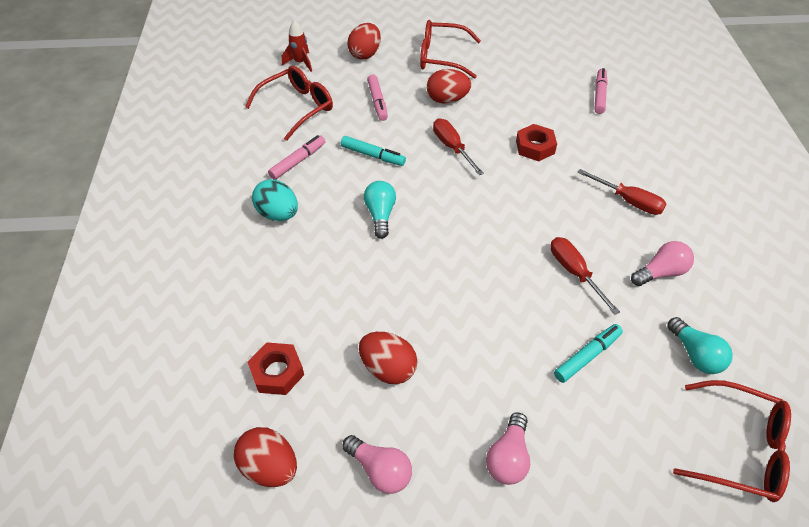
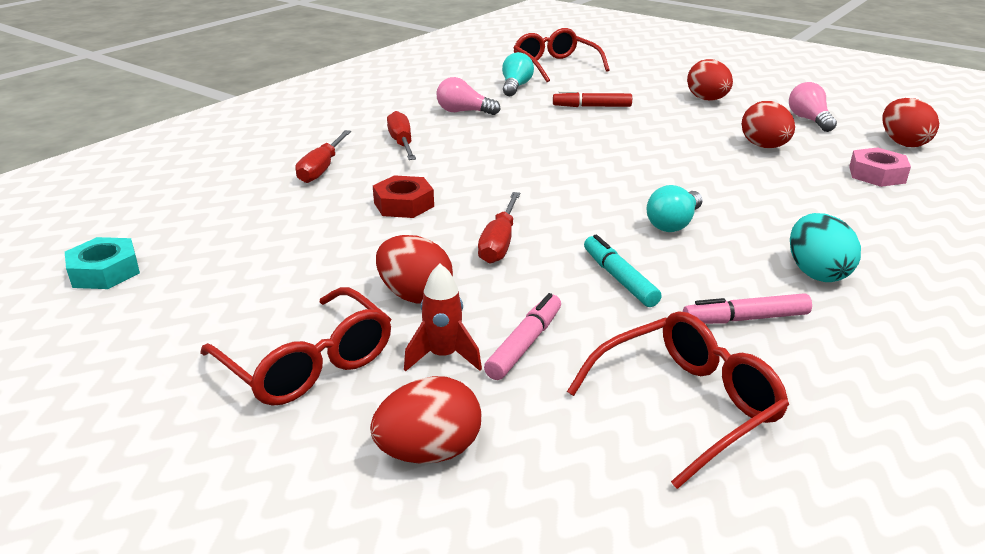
camera: 140 degrees left, 20 degrees down
red glasses [245,66,333,141] -> red glasses turned 150 degrees clockwise [567,311,789,489]
red nut [248,342,304,395] -> pink nut [849,148,911,187]
red rocket [282,20,312,72] -> red rocket moved to [404,264,482,372]
pink light bulb [486,412,530,485] -> red egg [687,59,733,101]
red screwdriver [550,237,620,315] -> red screwdriver moved to [295,130,351,183]
turquoise marker [554,324,623,383] -> red marker [553,91,632,107]
pink marker [594,68,608,114] -> none
none -> turquoise nut [65,237,140,289]

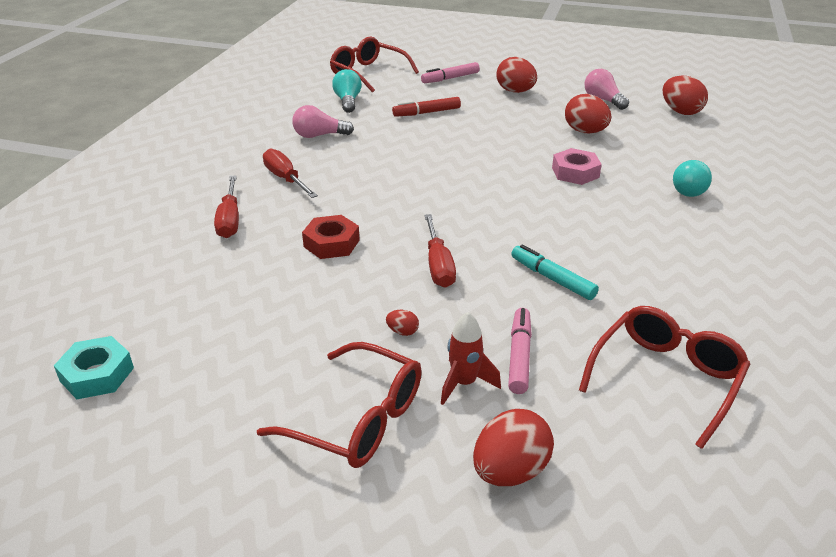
camera: 20 degrees left, 5 degrees up
red egg [376,235,453,304] -> red egg [386,310,419,336], size x0.45
turquoise light bulb [646,185,702,232] -> turquoise light bulb moved to [673,160,712,197]
pink marker [683,293,812,324] -> pink marker moved to [421,62,480,83]
turquoise egg [790,213,861,282] -> none
pink nut [849,148,911,187] -> pink nut moved to [552,148,602,185]

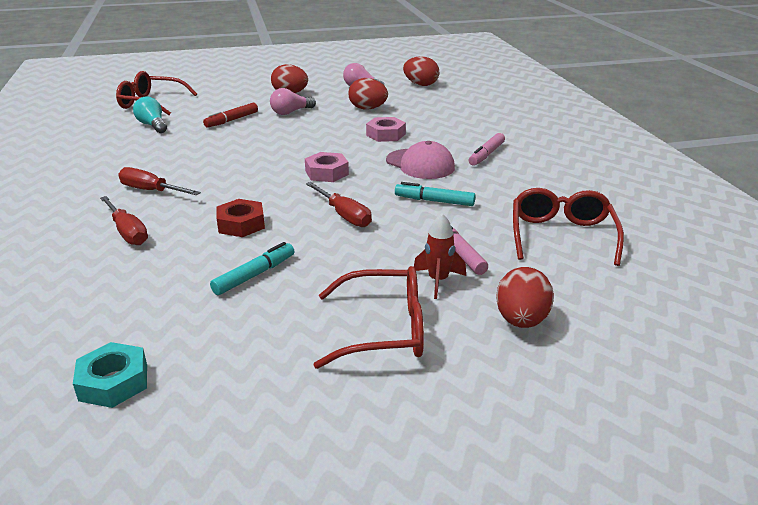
camera: 30 degrees left, 5 degrees down
pink light bulb [292,105,354,138] -> pink light bulb moved to [270,88,316,115]
red egg [386,310,419,336] -> none
pink marker [421,62,480,83] -> pink marker moved to [469,133,505,166]
turquoise light bulb [673,160,712,197] -> none
none -> turquoise marker [210,242,294,295]
none -> pink nut [305,152,349,182]
none -> pink cap [386,141,455,179]

